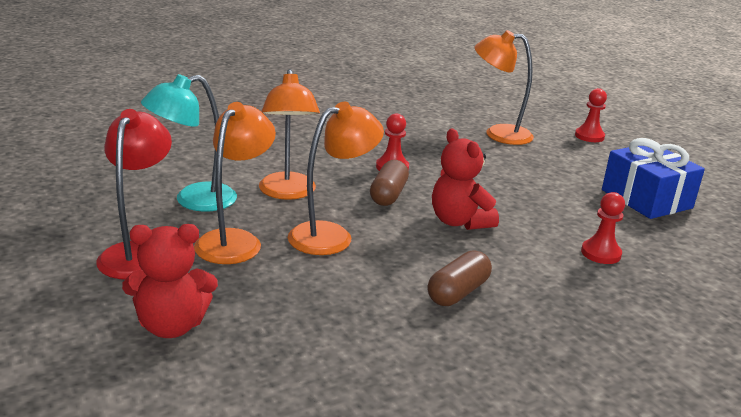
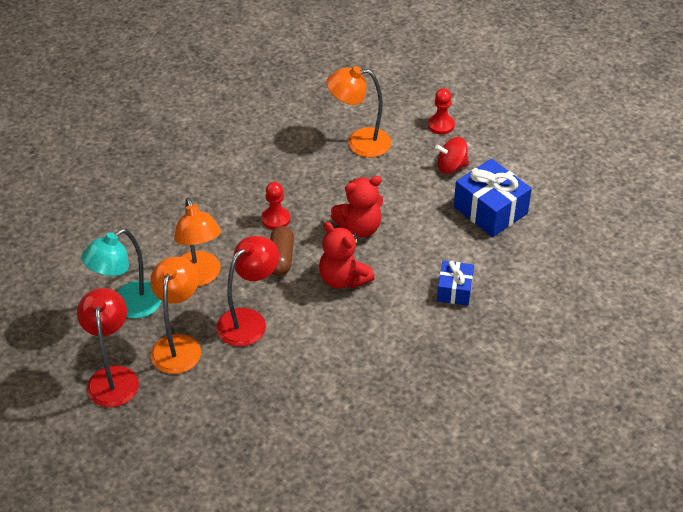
camera: 10 degrees left, 20 degrees up
red teddy bear [122,224,218,338] -> red teddy bear moved to [331,176,383,237]
orange lamp [288,102,384,255] -> red lamp [216,236,279,347]
brown capsule [427,250,492,306] -> none
red pawn [581,192,625,264] -> blue gift [437,260,474,306]
none -> red spinning top [435,137,469,174]

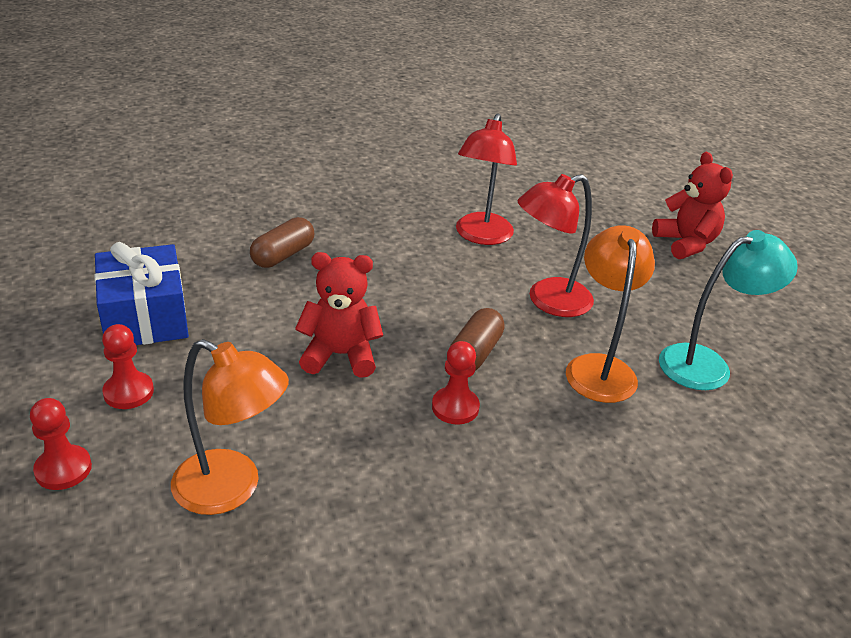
camera: 160 degrees left, 10 degrees down
red lamp [77,288,139,407] -> red lamp moved to [456,113,517,245]
orange lamp [150,257,201,374] -> none
red teddy bear [319,222,375,289] -> red teddy bear moved to [652,152,733,259]
red spinning top [435,137,469,174] -> red pawn [102,324,154,409]
blue gift [437,260,474,306] -> brown capsule [250,217,314,268]

